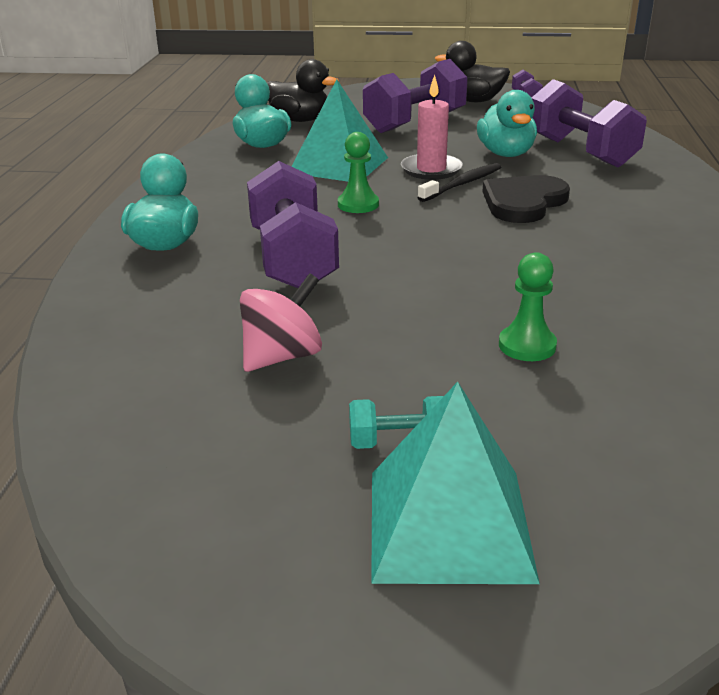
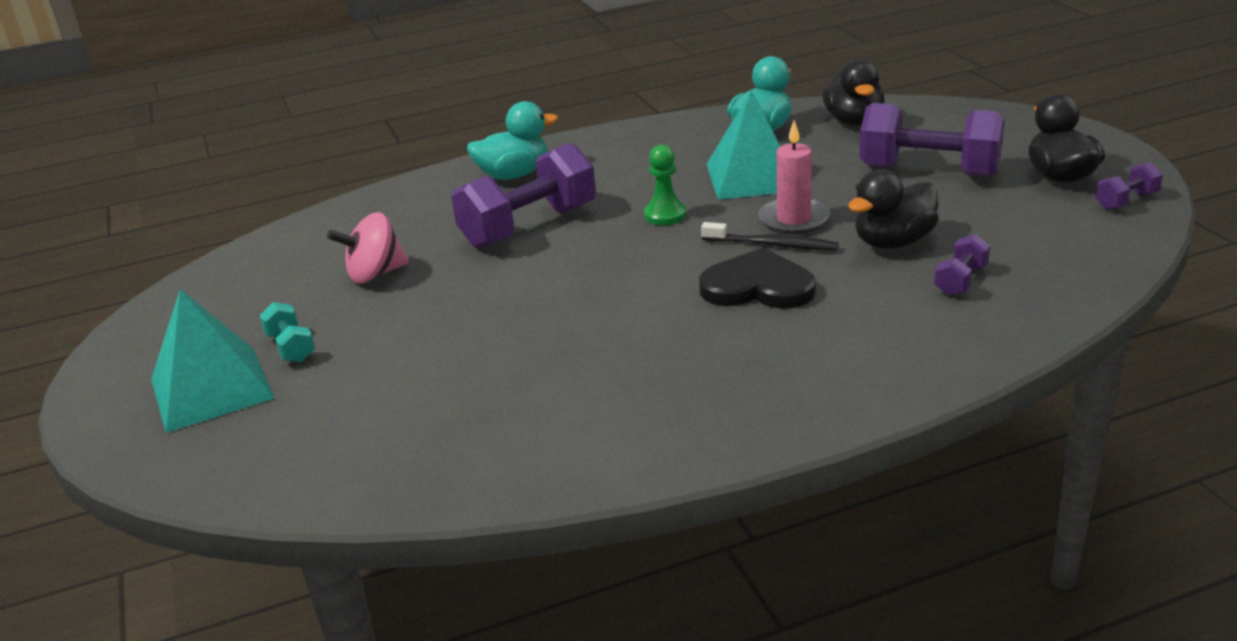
camera: 65 degrees right, 0 degrees up
pink spinning top [240,273,322,372] -> pink spinning top turned 135 degrees clockwise [327,212,409,283]
turquoise duck [477,90,537,157] -> black duck [848,170,939,249]
green pawn [499,252,557,361] -> none
purple dumbbell [532,79,647,167] -> purple dumbbell [934,234,990,296], size x0.46

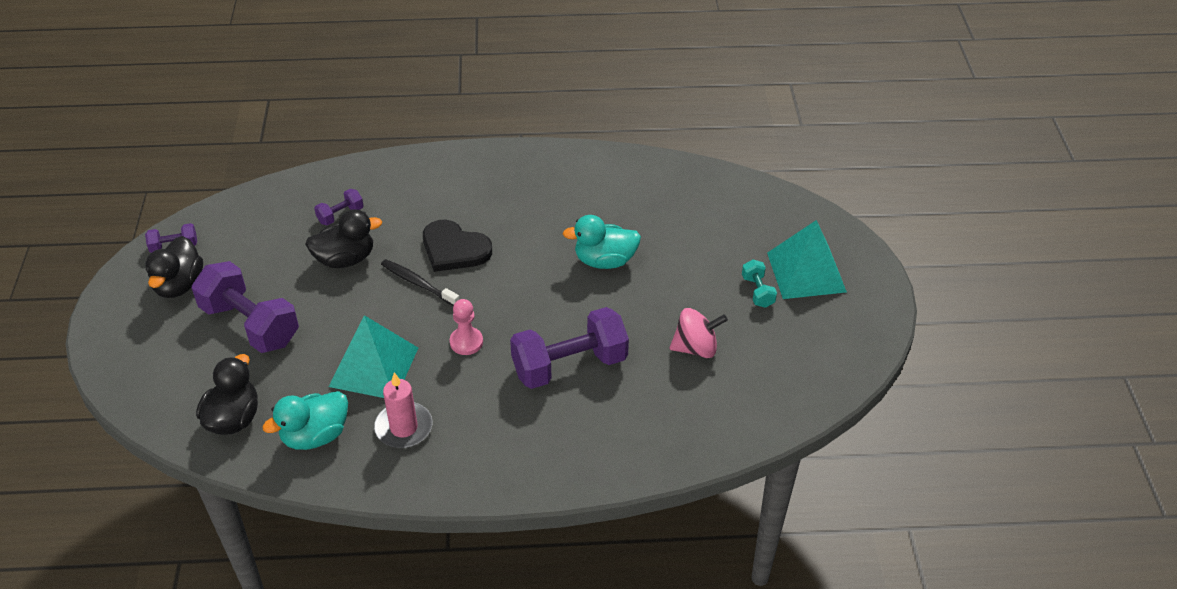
camera: 165 degrees left, 15 degrees up
turquoise duck [467,101,558,180] -> turquoise duck moved to [563,215,641,269]
green pawn [644,145,687,225] -> pink pawn [450,299,483,355]
pink candle [758,120,830,234] -> pink candle moved to [374,372,433,448]

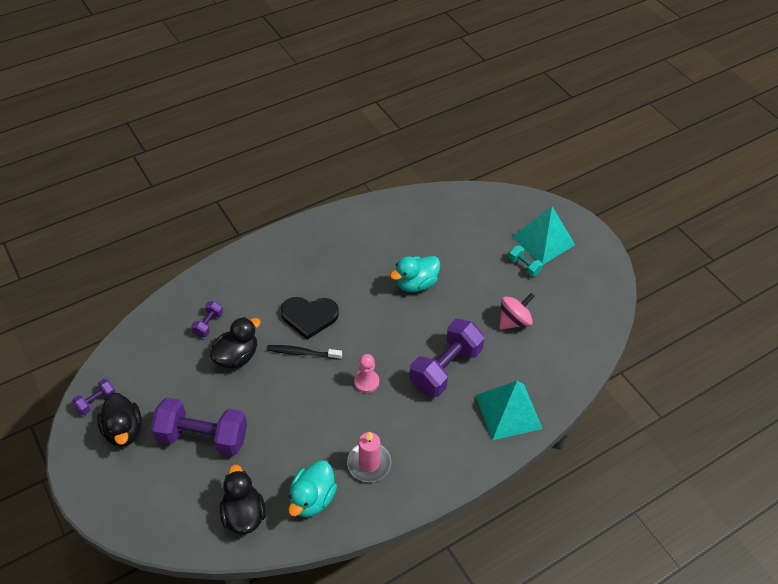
camera: 30 degrees left, 5 degrees up
turquoise pyramid [329,315,418,398] -> turquoise pyramid moved to [476,381,542,440]

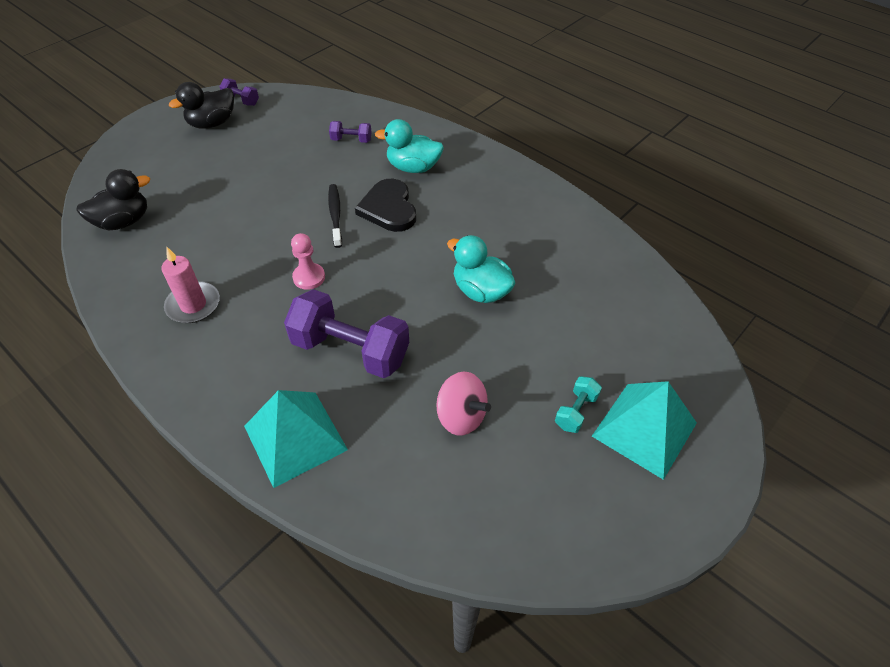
camera: 75 degrees right, 0 degrees up
purple dumbbell [151,397,247,456] -> none
black duck [210,317,261,369] -> none
turquoise duck [288,460,337,517] -> turquoise duck moved to [375,119,444,173]

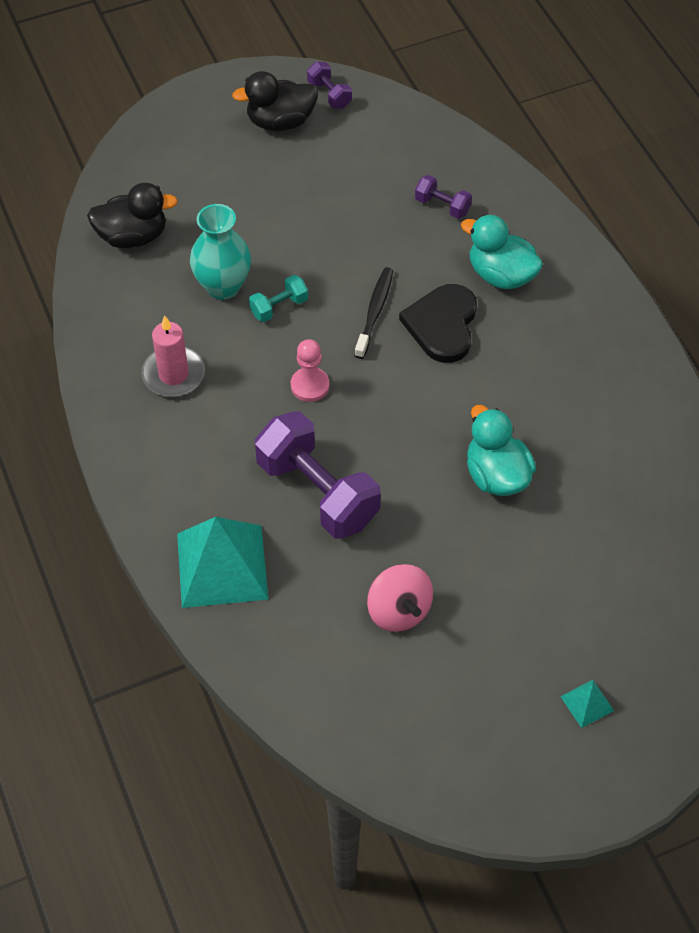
camera: 25 degrees right, 5 degrees up
turquoise dumbbell [555,376,602,433] -> turquoise dumbbell moved to [249,275,308,322]
turquoise pyramid [592,381,697,480] -> turquoise pyramid [560,680,614,728], size x0.43
none -> turquoise vase [190,204,251,300]

